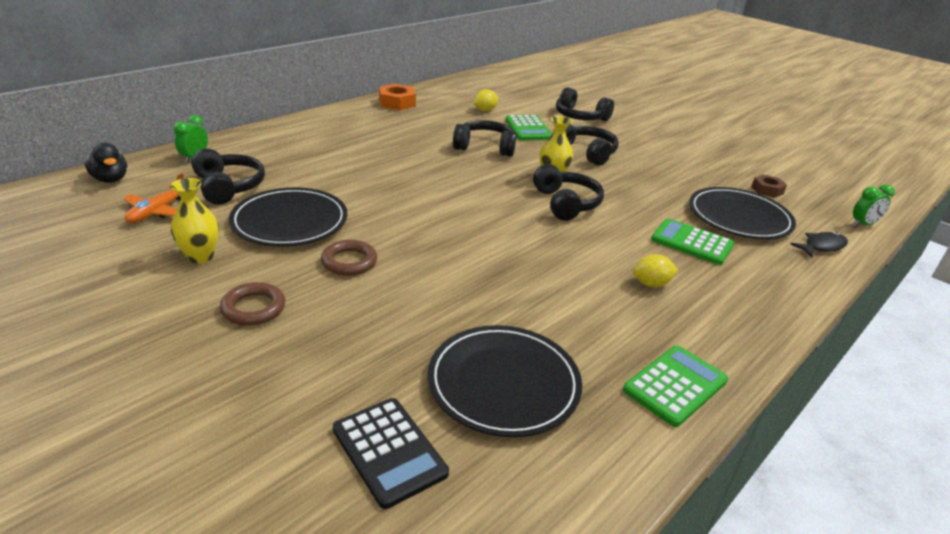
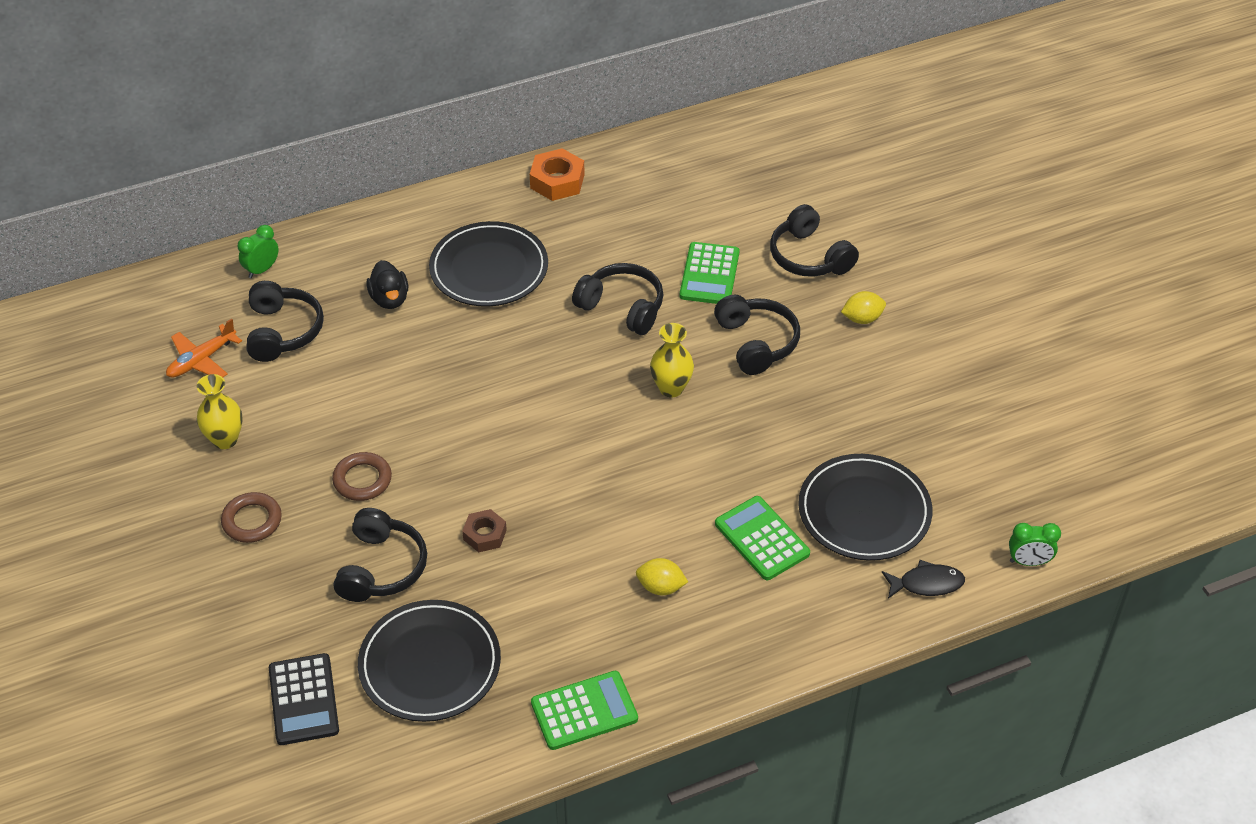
camera: 25 degrees right, 15 degrees up
black duck [85,143,127,183] -> black duck moved to [366,260,408,309]
black plate [229,187,347,246] -> black plate moved to [429,221,548,307]
yellow lemon [473,89,498,111] -> yellow lemon moved to [841,291,886,324]
black headphones [533,164,604,221] -> black headphones moved to [334,508,427,602]
brown nut [751,174,787,198] -> brown nut moved to [462,509,507,553]

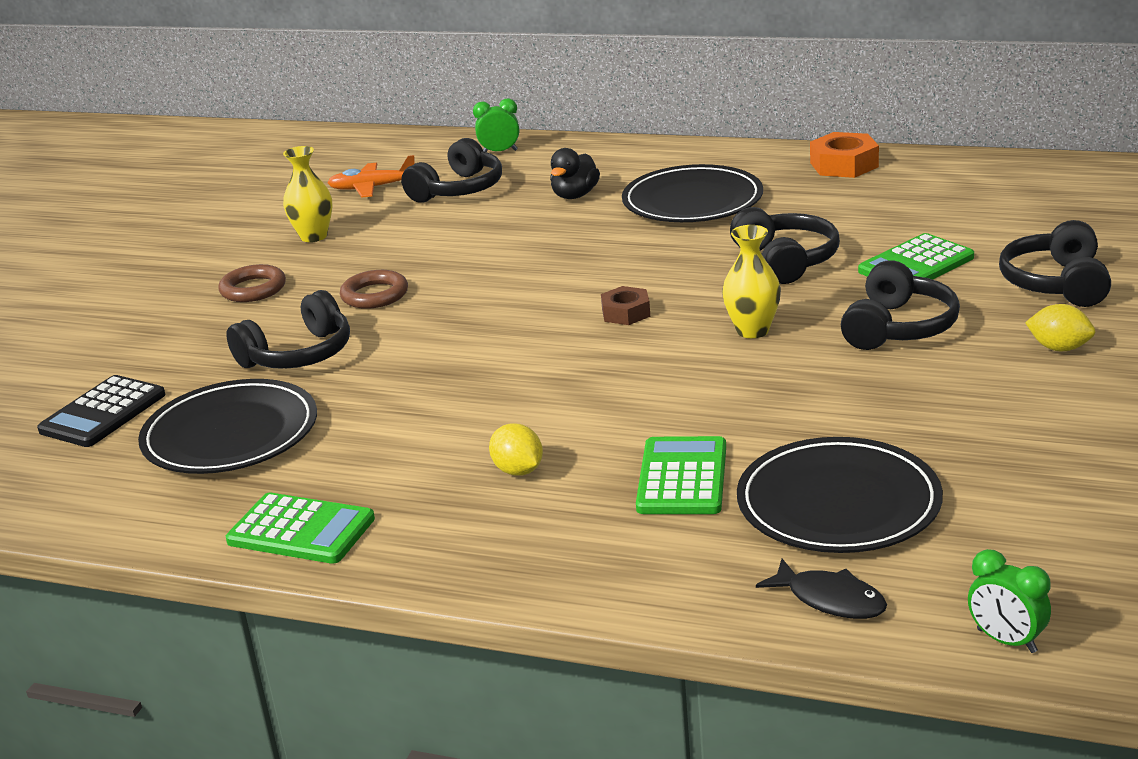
camera: 45 degrees right, 20 degrees down
brown nut [462,509,507,553] -> brown nut moved to [601,286,650,325]

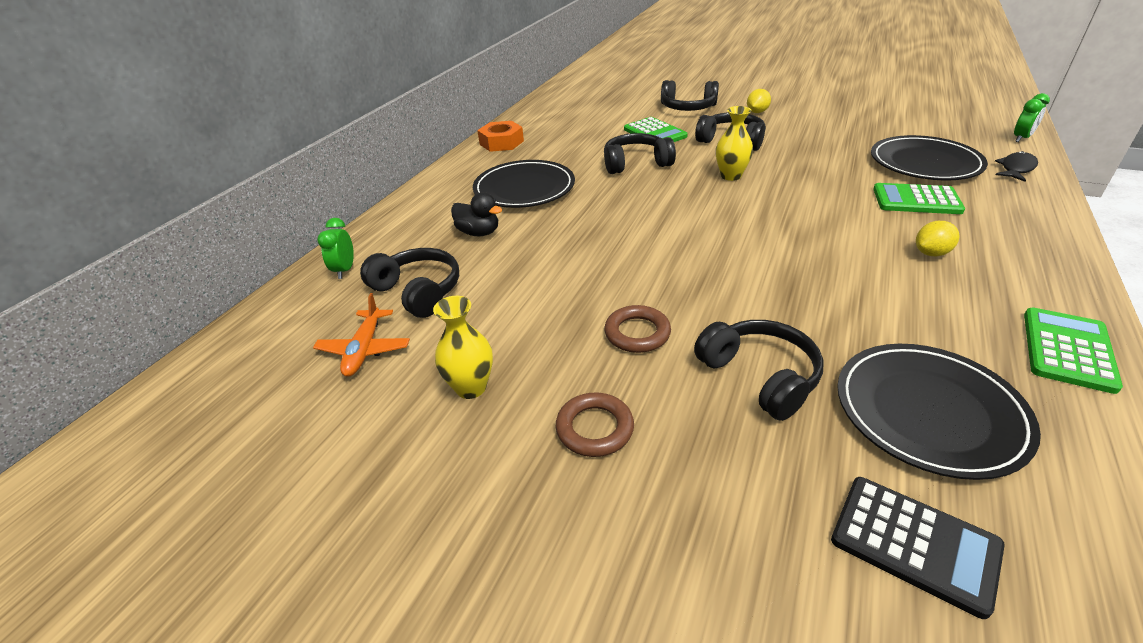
camera: 85 degrees left, 10 degrees up
brown nut [601,286,650,325] -> none

